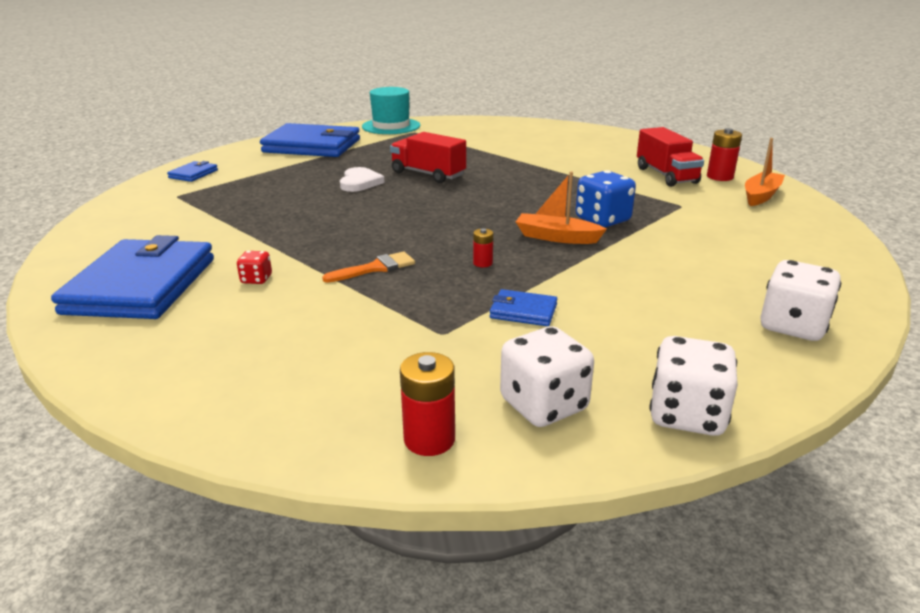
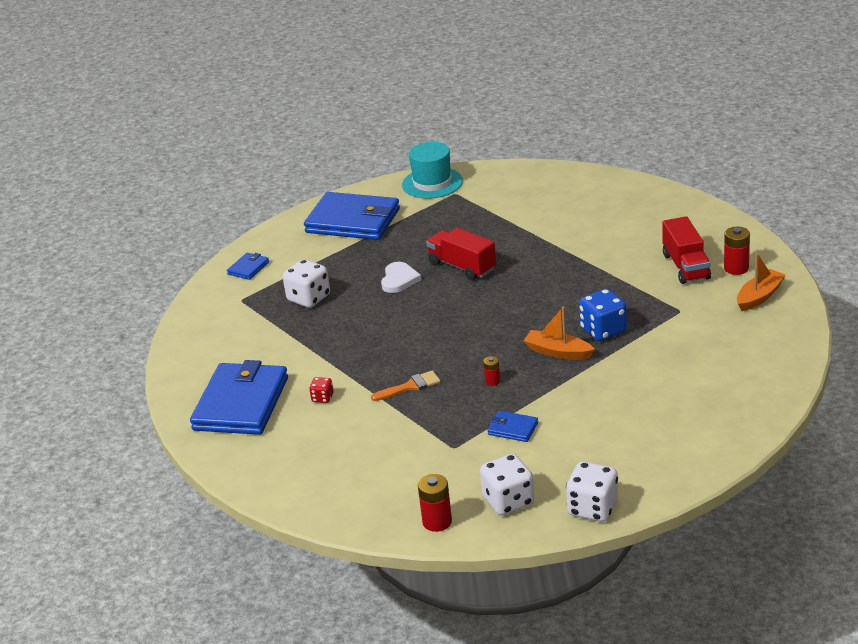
camera: 10 degrees right, 5 degrees up
white dice [760,260,841,341] -> white dice moved to [283,259,330,308]

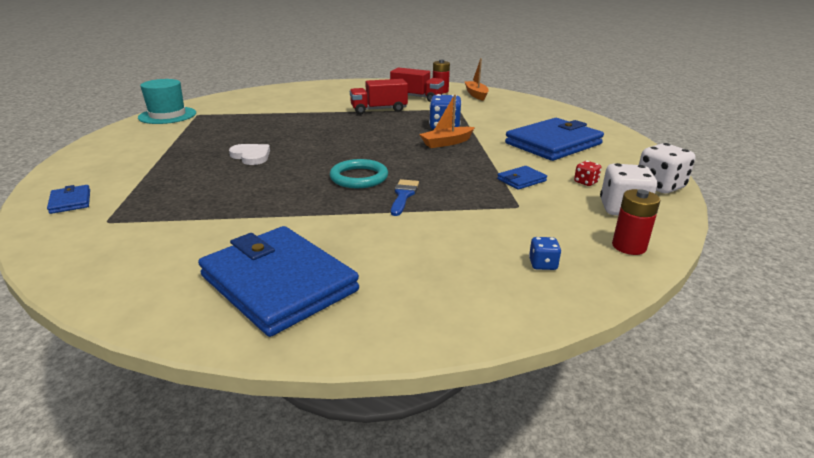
camera: 60 degrees left, 5 degrees down
white dice [283,259,330,308] -> none
blue wallet [304,192,400,240] -> blue wallet moved to [505,118,604,161]
red dice [309,377,334,403] -> red dice moved to [574,161,602,186]
orange brush [371,370,441,401] -> blue brush [391,179,419,216]
red truck [426,228,496,280] -> red truck moved to [350,79,408,114]
red battery [483,356,500,386] -> none
none -> turquoise ring [330,159,388,188]
none -> blue dice [529,237,561,270]

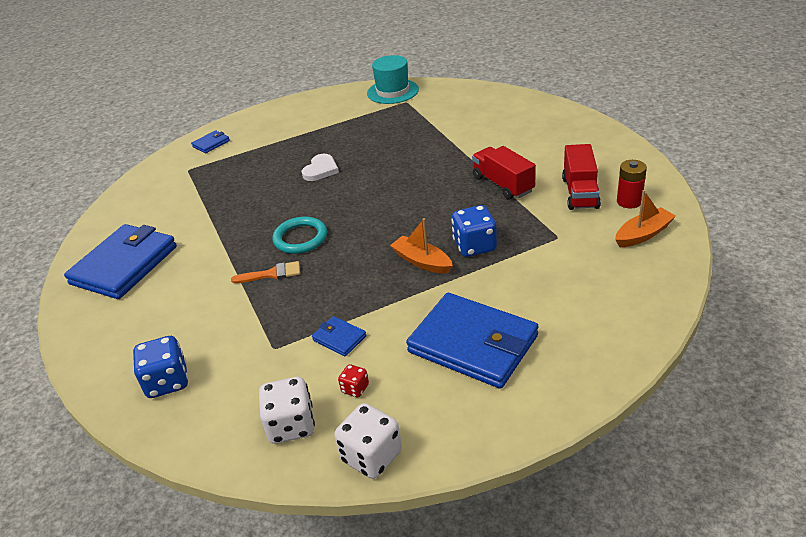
camera: 75 degrees right, 10 degrees up
blue brush [391,179,419,216] -> orange brush [231,261,300,283]
blue dice [529,237,561,270] -> blue dice [133,336,188,398], size x1.95
red battery [612,189,660,255] -> none

